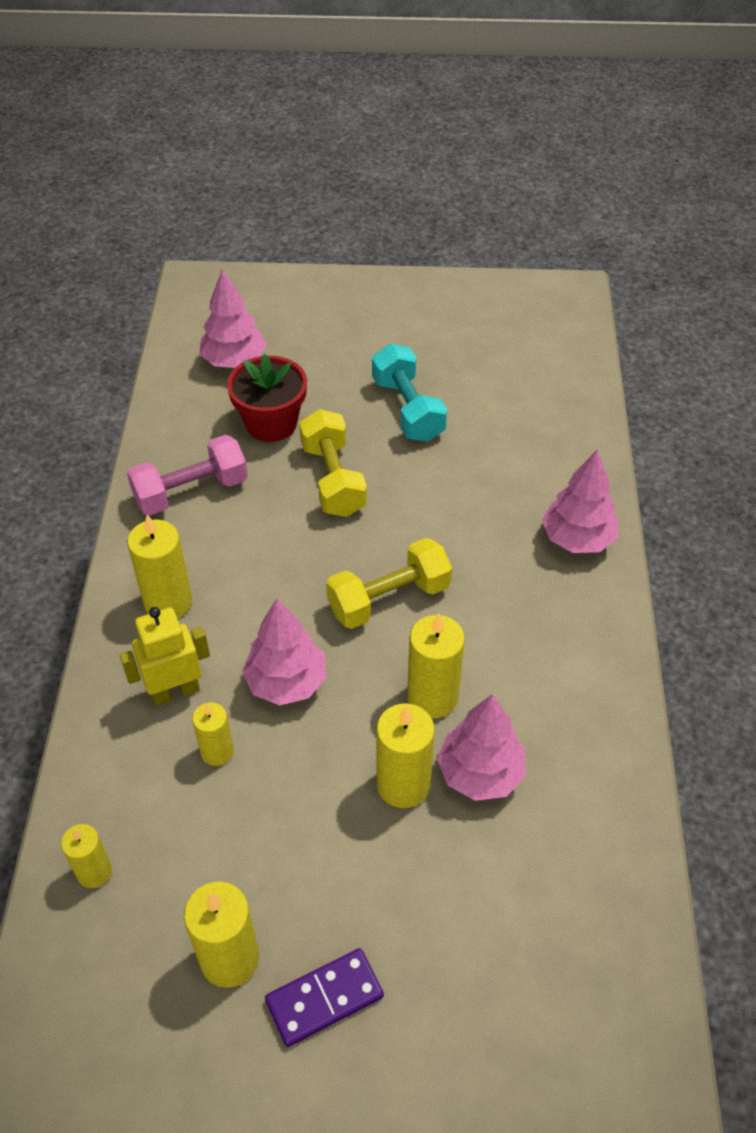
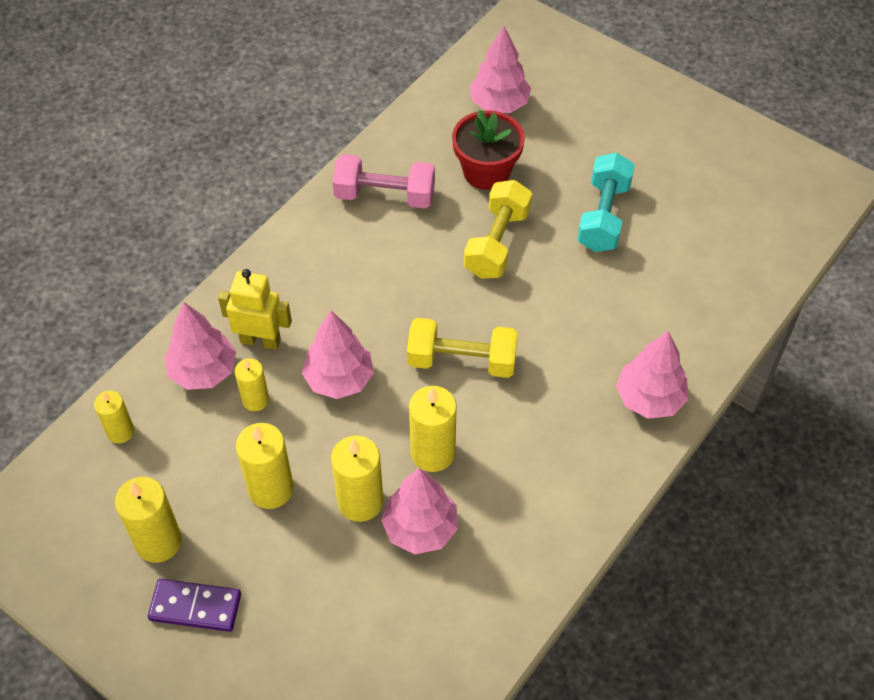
camera: 35 degrees right, 5 degrees up
yellow candle [127,515,192,618] -> yellow candle moved to [236,423,294,509]
none -> pink tree [165,302,236,390]

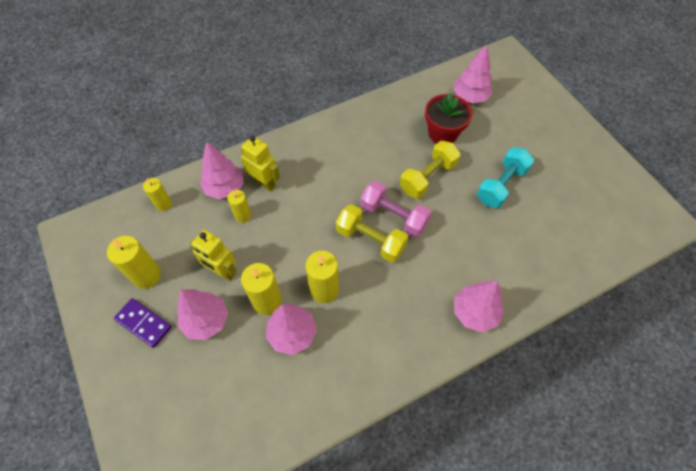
camera: 25 degrees right, 5 degrees up
yellow candle [236,423,294,509] -> yellow robot [189,230,237,281]
pink tree [302,311,374,399] -> pink tree moved to [177,289,228,340]
pink dumbbell [333,154,435,209] -> pink dumbbell moved to [360,181,431,237]

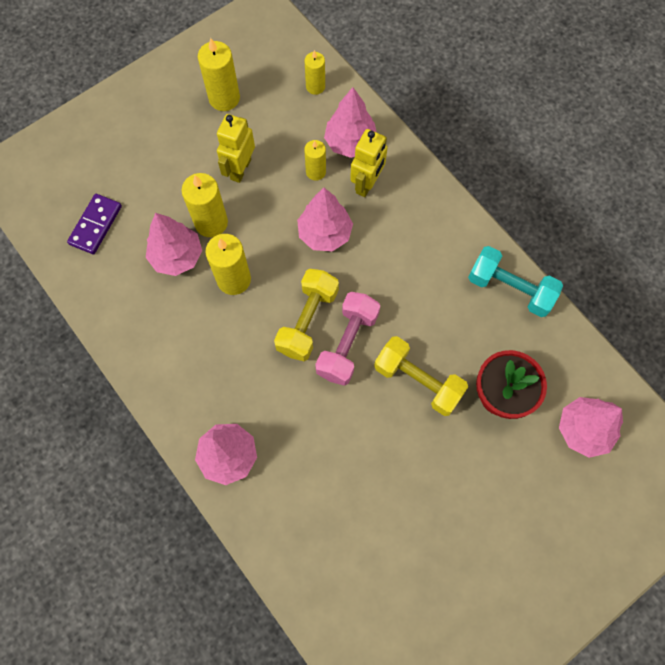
camera: 80 degrees right, 10 degrees up
purple domino [114,298,172,348] -> purple domino moved to [67,194,122,254]
pink tree [177,289,228,340] -> pink tree moved to [297,188,353,251]
turquoise dumbbell [477,147,534,208] -> turquoise dumbbell moved to [468,246,563,317]

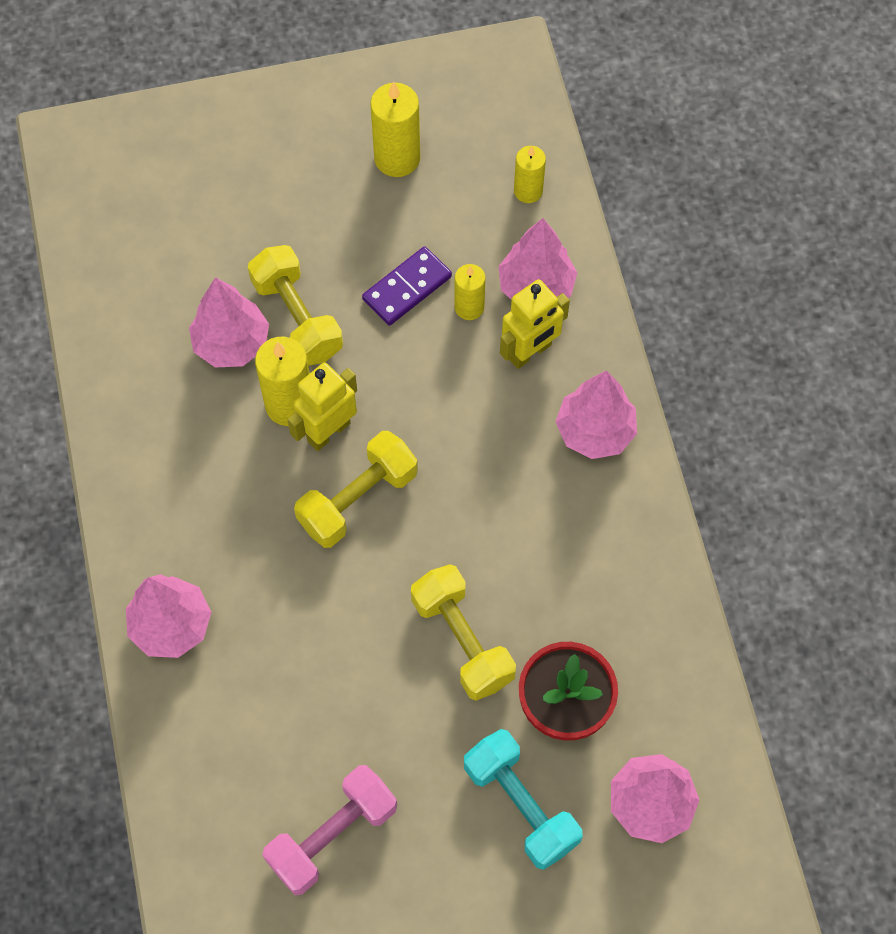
camera: 25 degrees right, 5 degrees down
purple domino [67,194,122,254] -> purple domino moved to [362,246,452,326]
yellow candle [181,173,228,237] -> yellow dumbbell [248,245,343,366]
yellow robot [217,114,255,183] -> yellow robot moved to [287,362,357,451]
pink tree [297,188,353,251] -> pink tree moved to [555,371,637,459]
pink dumbbell [315,292,380,386] -> pink dumbbell moved to [262,765,397,895]
turquoise dumbbell [468,246,563,317] -> turquoise dumbbell moved to [464,729,583,870]

